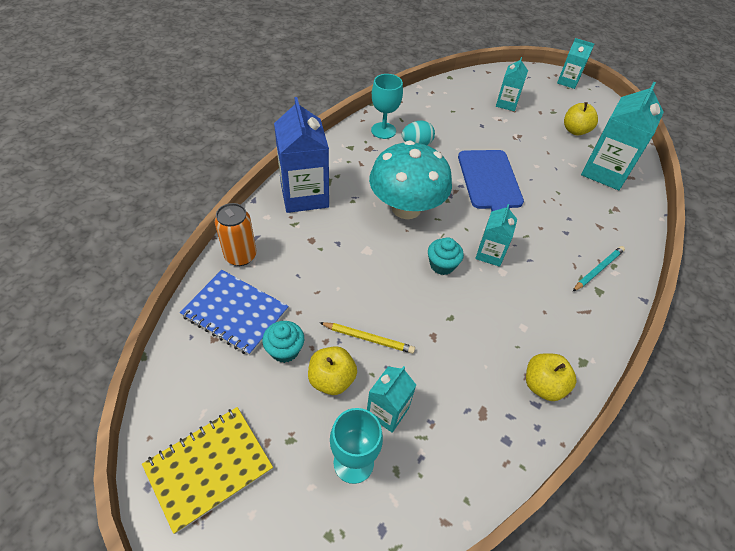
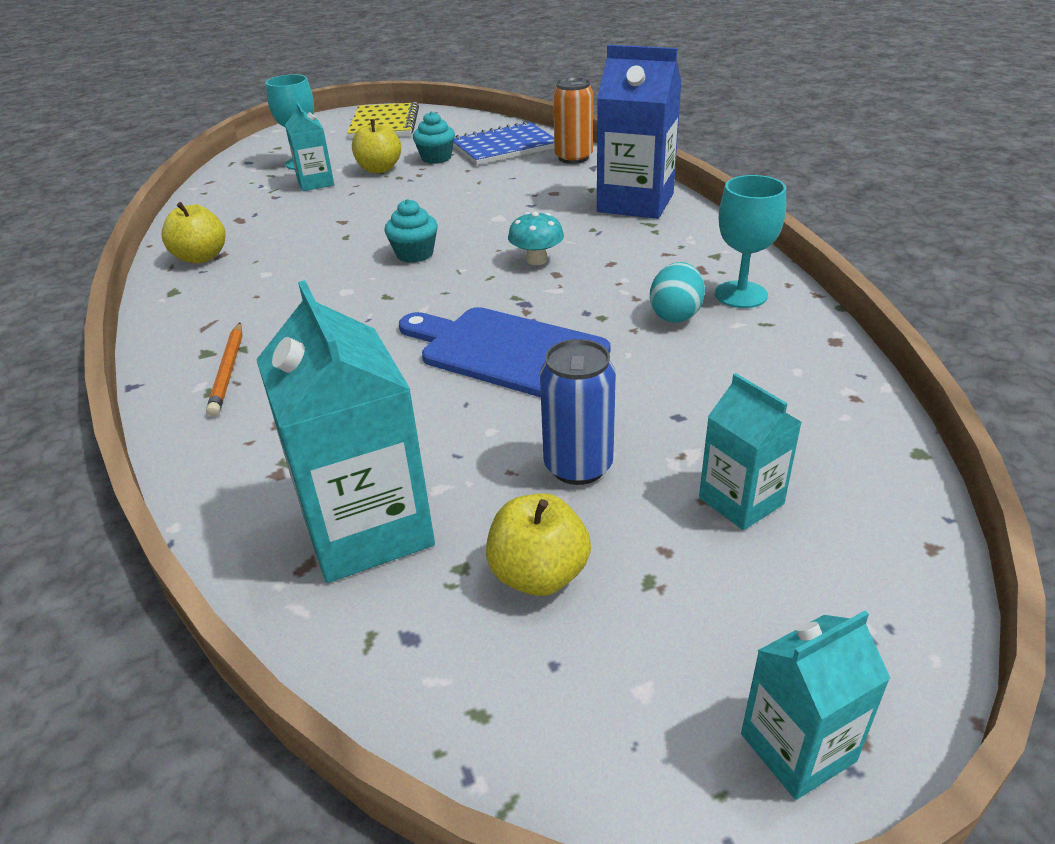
camera: 130 degrees right, 15 degrees down
yellow pencil [319,322,415,354] -> none
turquoise mushroom [369,141,452,219] -> turquoise mushroom [508,212,564,265], size x0.42
turquoise carton [475,204,517,267] -> none
turquoise pencil [572,246,625,292] -> orange pencil [206,323,243,416]
none -> blue can [540,339,616,485]

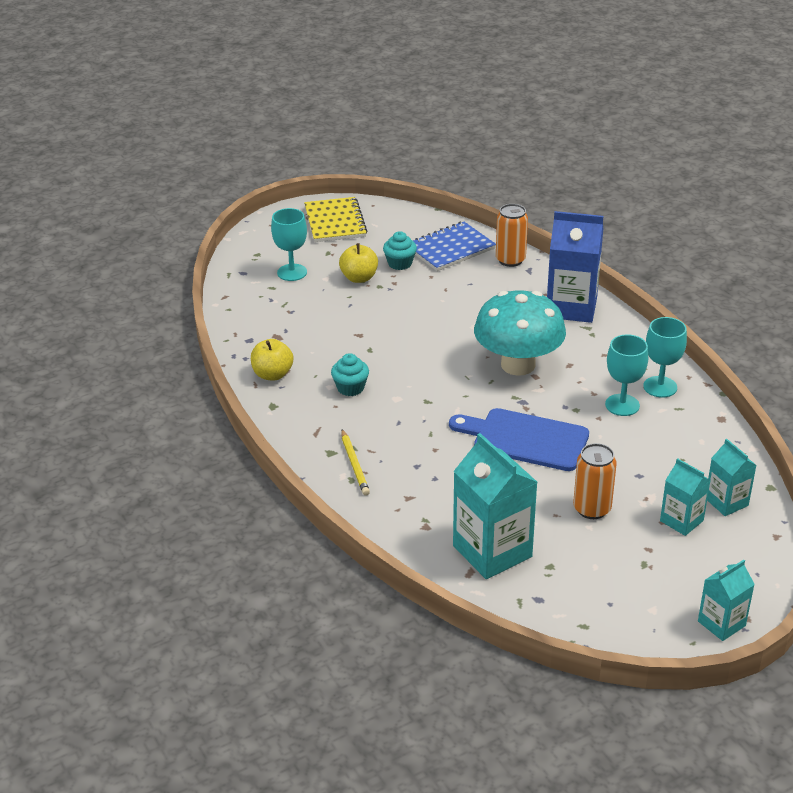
camera: 10 degrees left, 0 degrees up
orange pencil [206,323,243,416] -> yellow pencil [341,429,370,496]
turquoise carton [285,102,334,191] -> turquoise carton moved to [707,439,757,516]
turquoise cupcake [384,199,438,263] -> turquoise cupcake moved to [331,353,369,396]
yellow apple [486,493,591,596] -> none
turquoise mushroom [508,212,564,265] -> turquoise mushroom [474,291,566,376], size x2.36
blue can [540,339,616,485] -> orange can [573,443,617,519]
turquoise egg [650,262,705,323] -> turquoise goblet [605,334,648,416]

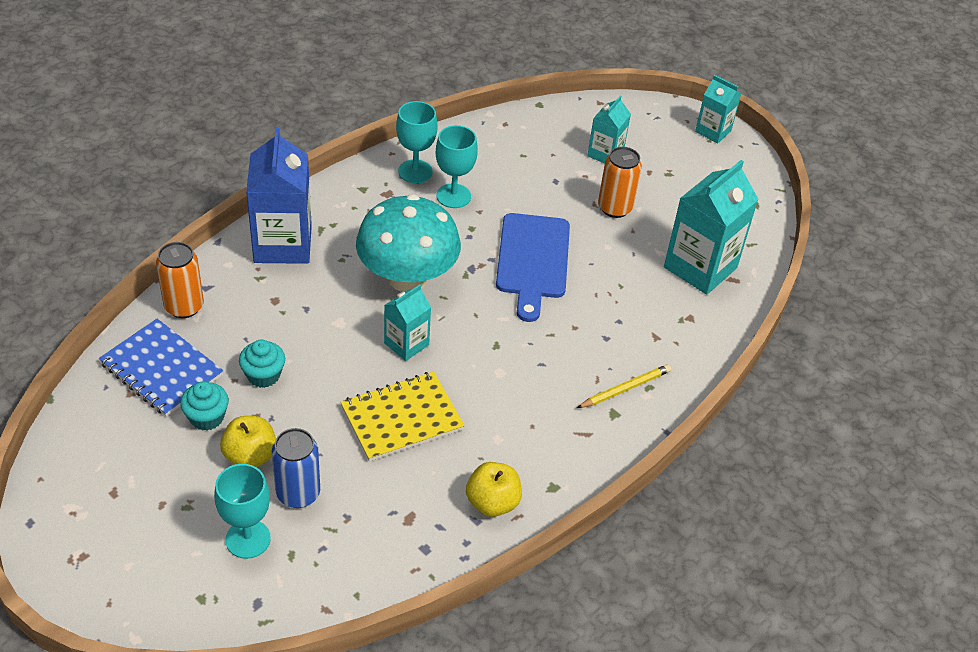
camera: 110 degrees left, 10 degrees up
yellow notebook [304,197,367,242] -> yellow notebook moved to [340,371,465,462]
turquoise cupcake [331,353,369,396] -> turquoise cupcake moved to [239,340,285,388]
turquoise carton [707,439,757,516] -> turquoise carton moved to [384,284,431,361]
none -> blue can [272,428,320,508]

